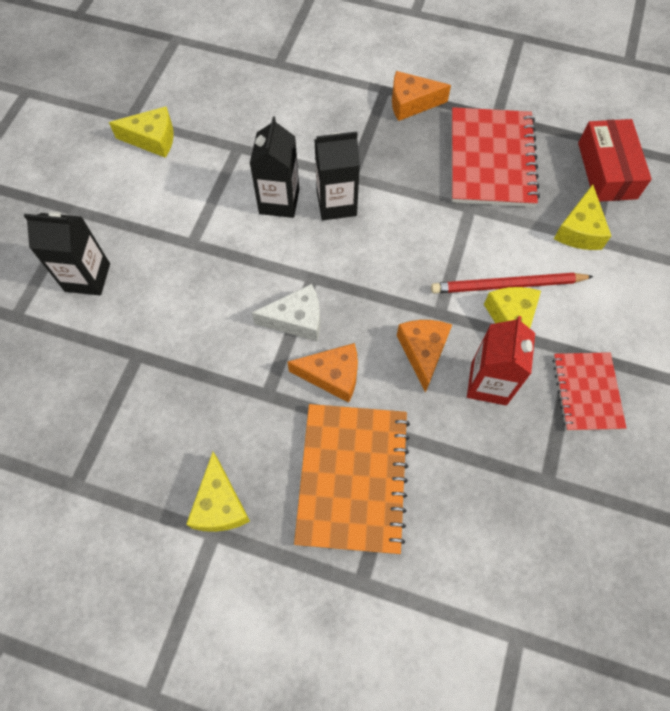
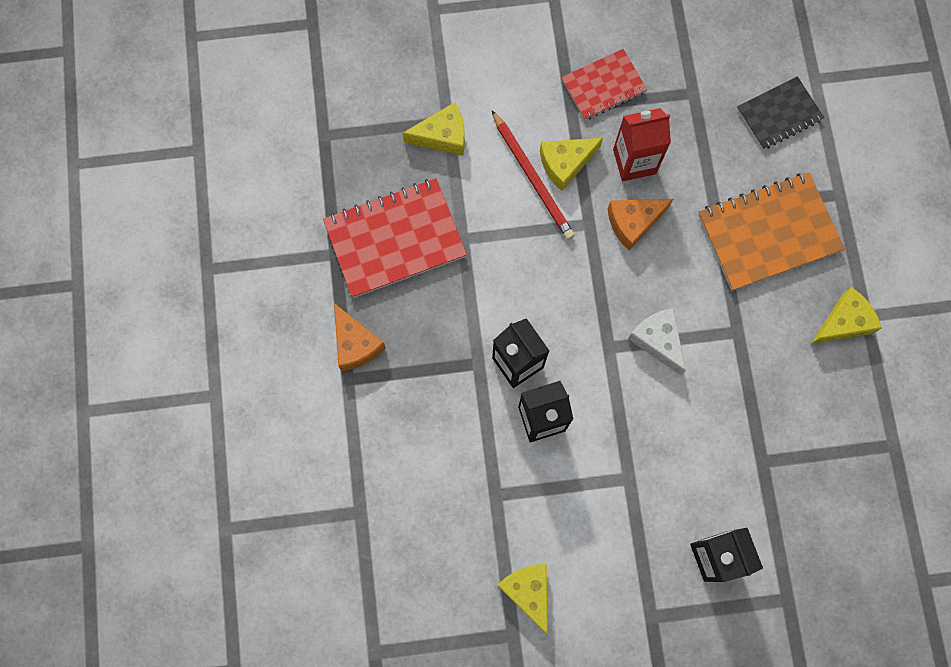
camera: 115 degrees left, 10 degrees up
orange cheese [287,343,358,403] -> none
red box [578,119,652,202] -> none
none -> black notebook [737,76,824,150]

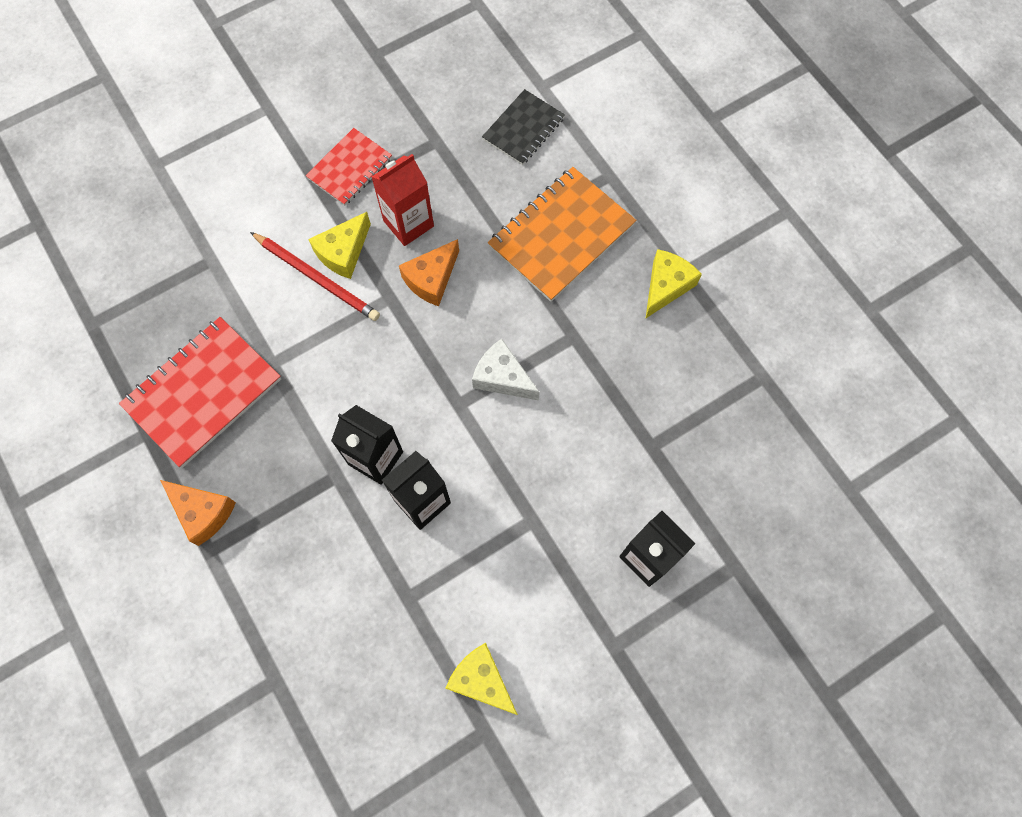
camera: 25 degrees left, 5 degrees down
yellow cheese [402,102,465,156] -> none

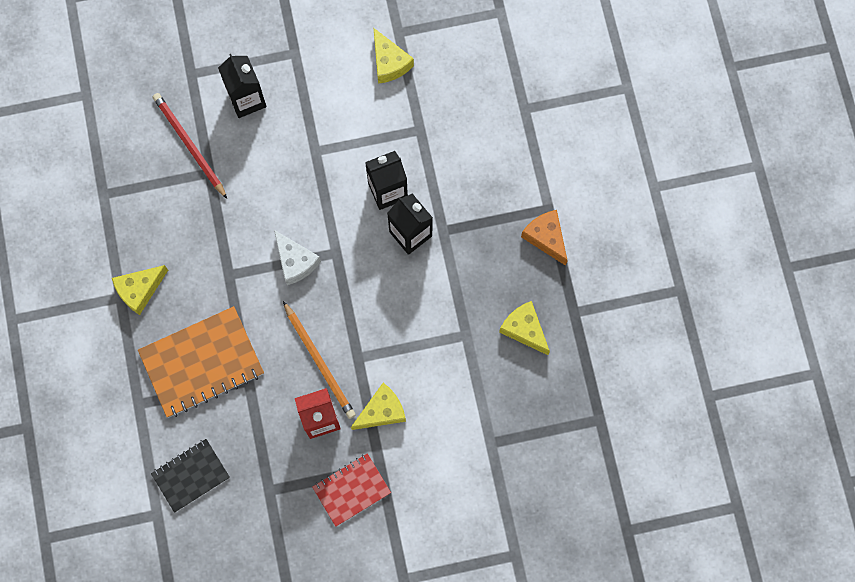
camera: 160 degrees left, 5 degrees up
red notebook [119,317,281,468] -> yellow cheese [499,301,550,355]
red pencil [250,232,380,321] -> red pencil moved to [153,93,227,199]
orange cheese [399,239,459,306] -> orange pencil [283,301,356,419]

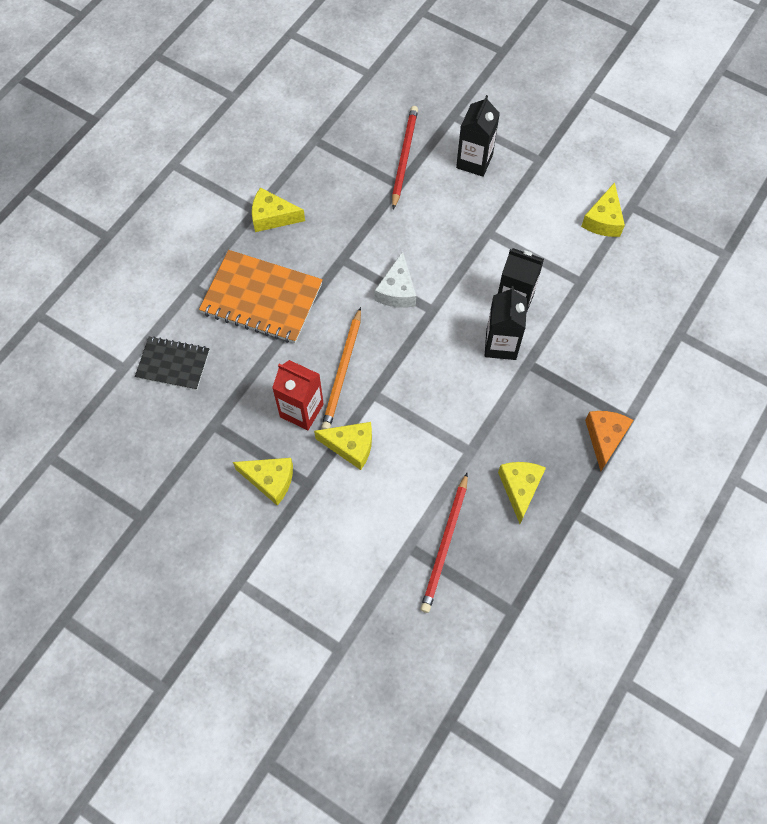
camera: 45 degrees right, 10 degrees down
red notebook [312,453,391,527] -> yellow cheese [233,458,293,506]
none -> red pencil [420,473,468,613]

